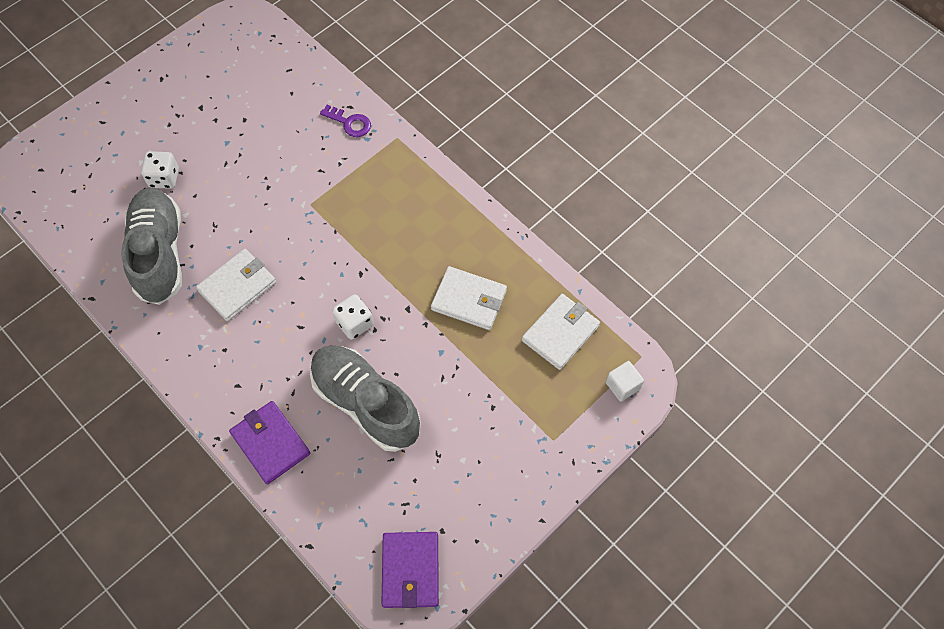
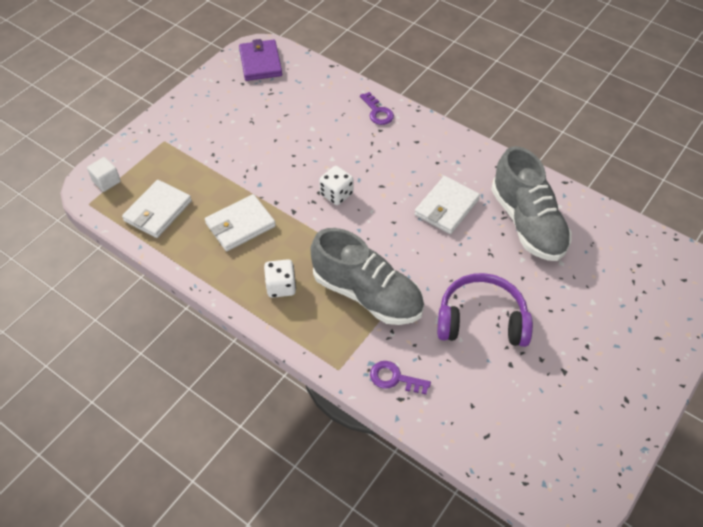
camera: 170 degrees right, 10 degrees down
white dice [141,151,179,189] -> white dice moved to [264,259,296,298]
purple wallet [229,401,310,484] -> purple key [360,92,394,125]
grey shoe [310,345,421,452] -> grey shoe moved to [310,228,424,325]
white wallet [431,266,507,330] -> white wallet turned 45 degrees counterclockwise [205,194,276,251]
none -> purple headphones [437,273,533,347]

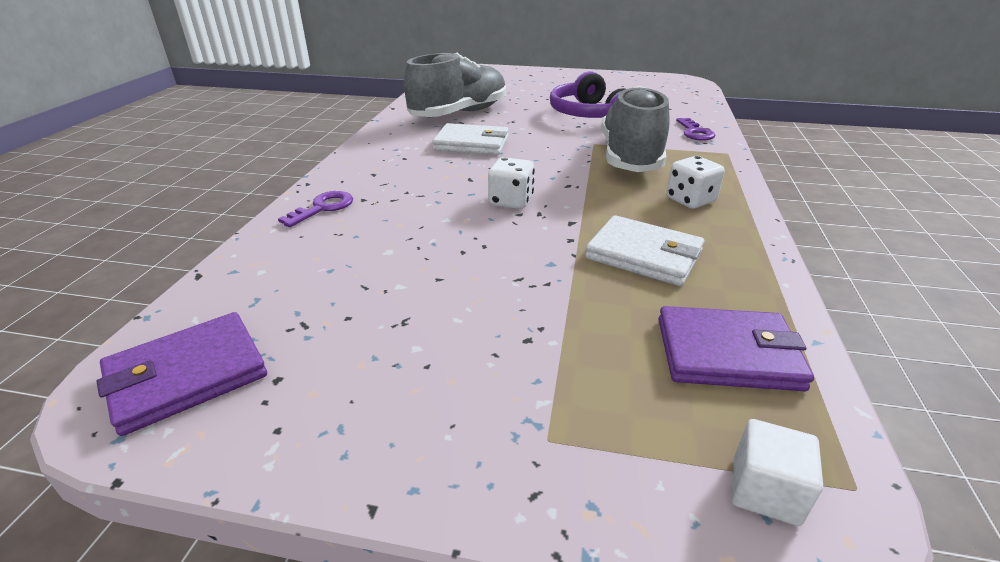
camera: 115 degrees left, 20 degrees down
white wallet [122,180,192,238] -> purple wallet [658,306,814,391]

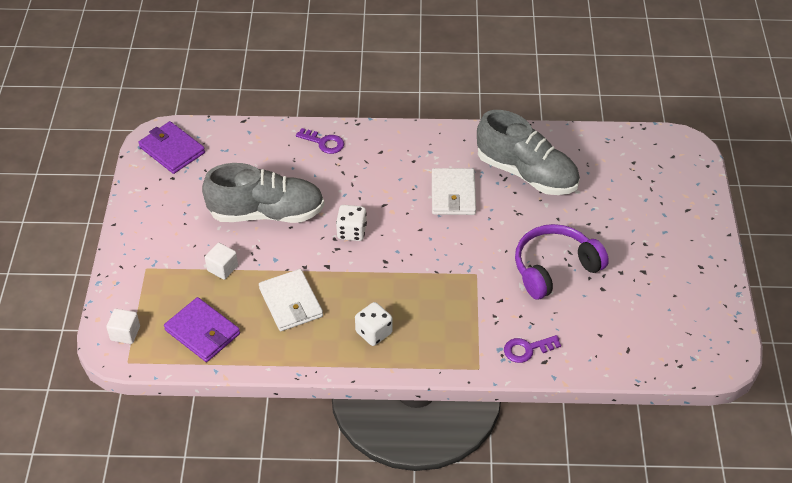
camera: 80 degrees right, 15 degrees up
white wallet [585,215,704,286] -> white wallet turned 45 degrees counterclockwise [259,269,323,331]
grey shoe [601,86,670,172] -> grey shoe moved to [202,163,324,223]
purple wallet [658,306,814,391] -> purple wallet turned 45 degrees counterclockwise [164,297,240,362]
none -> white cube [205,243,238,280]

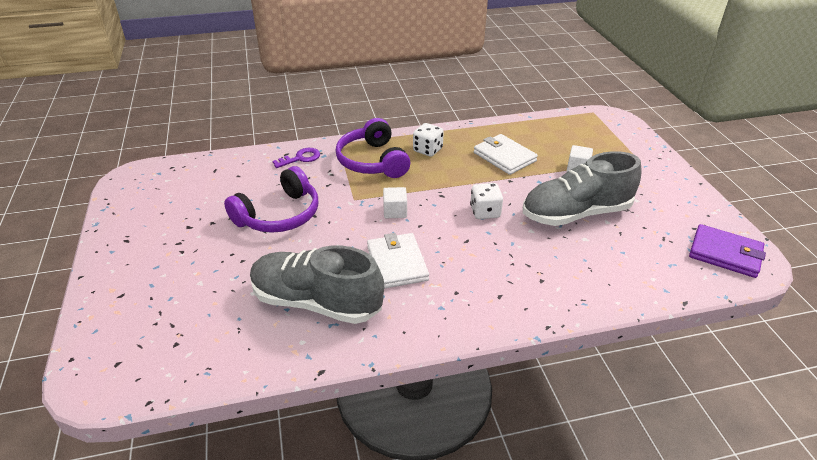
camera: 165 degrees right, 10 degrees down
white cube [106,309,140,344] -> white cube moved to [383,187,407,218]
purple wallet [164,297,240,362] -> none
purple key [296,128,344,154] -> none
none -> purple headphones [336,118,411,178]

